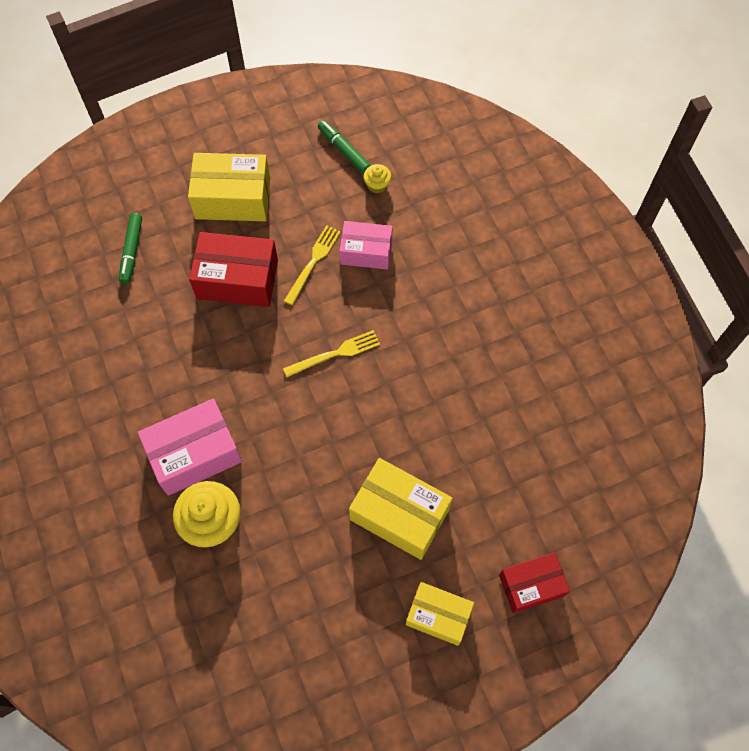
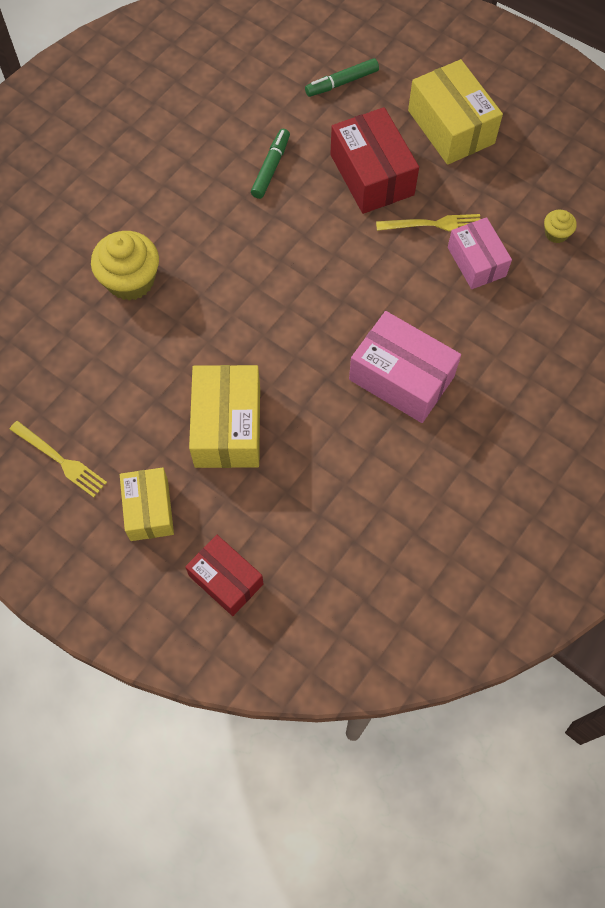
camera: 60 degrees right, 0 degrees up
pink box [138,398,242,496] -> pink box moved to [349,311,461,423]
yellow fork [283,330,380,377] -> yellow fork moved to [9,421,107,497]
green marker [318,120,371,174] -> green marker moved to [251,129,290,199]

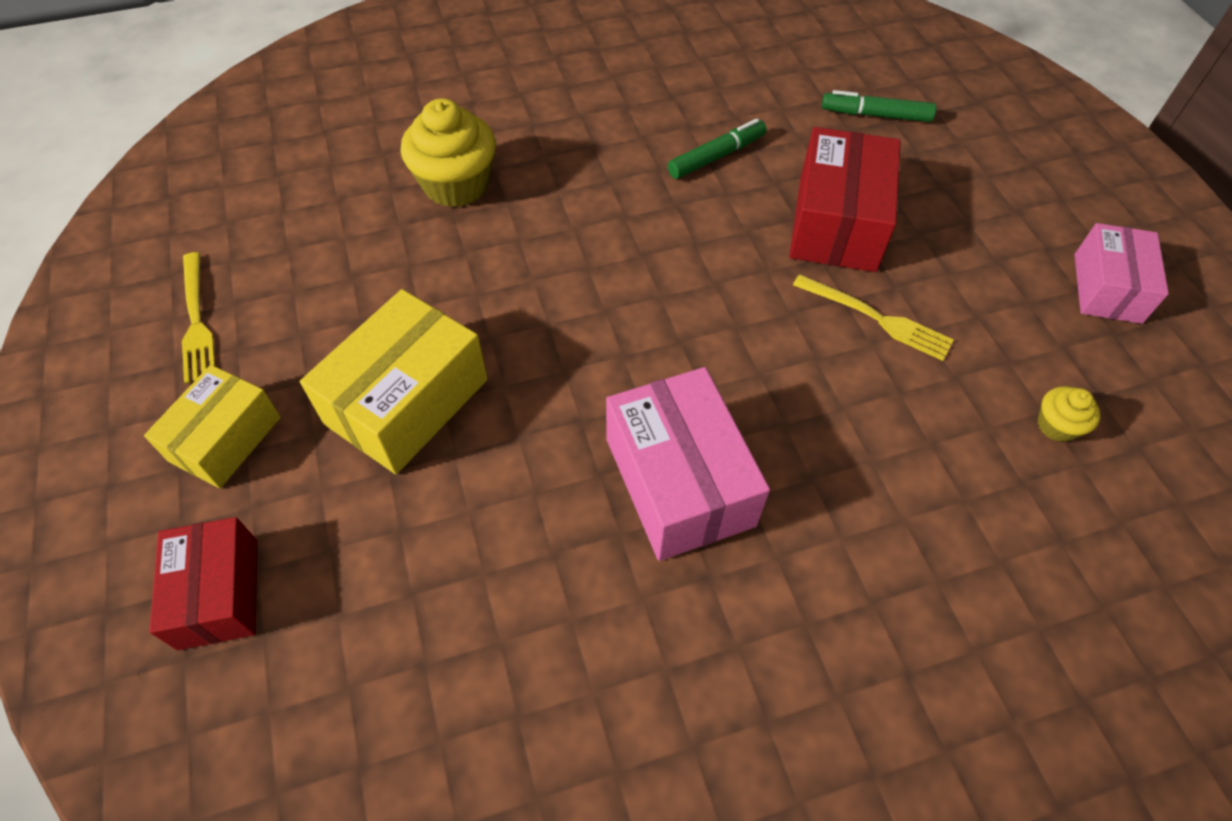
camera: 35 degrees right, 10 degrees down
yellow box [408,59,503,165] -> none
pink box [448,217,512,289] -> pink box moved to [1075,223,1169,324]

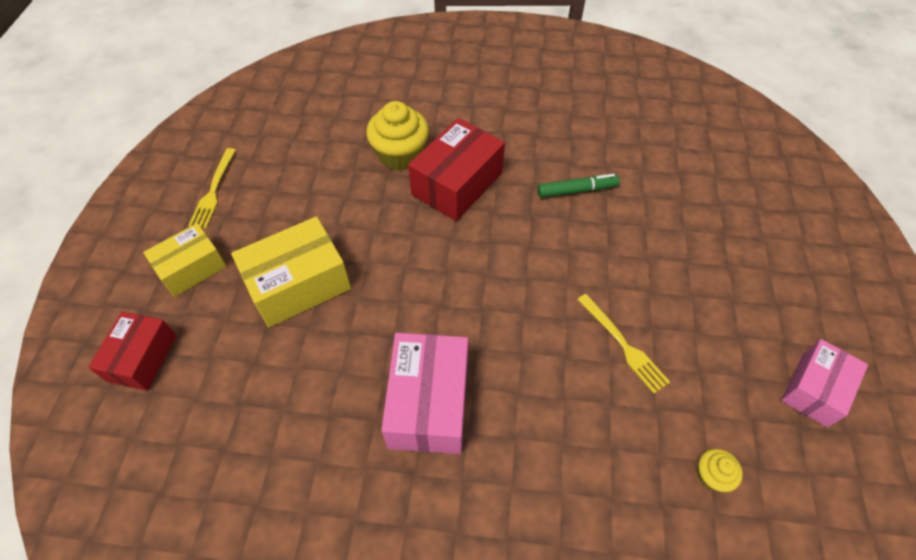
camera: 25 degrees right, 0 degrees up
red box [789,127,901,272] -> red box moved to [408,118,505,221]
green marker [822,90,936,122] -> none

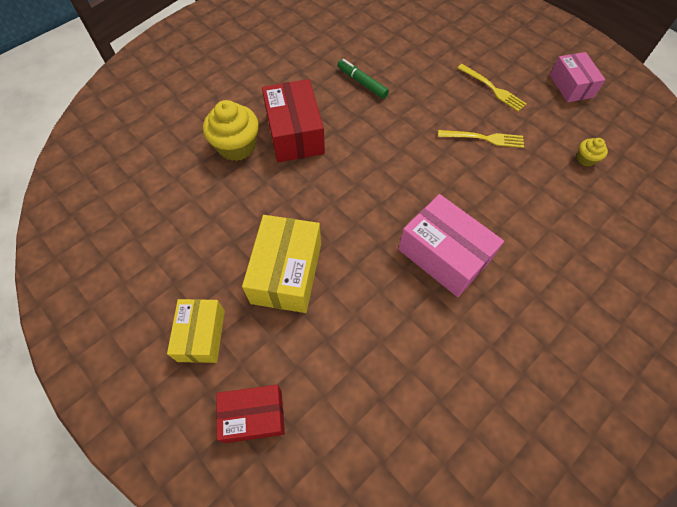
camera: 50 degrees left, 5 degrees up
red box [88,311,177,391] -> red box turned 60 degrees counterclockwise [216,385,285,443]
yellow fork [188,148,236,229] -> yellow fork moved to [457,64,527,111]
green marker [538,174,620,198] -> green marker turned 75 degrees counterclockwise [338,59,389,99]

